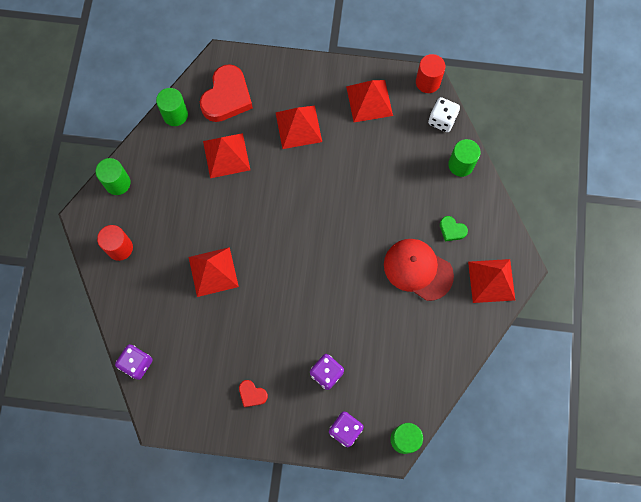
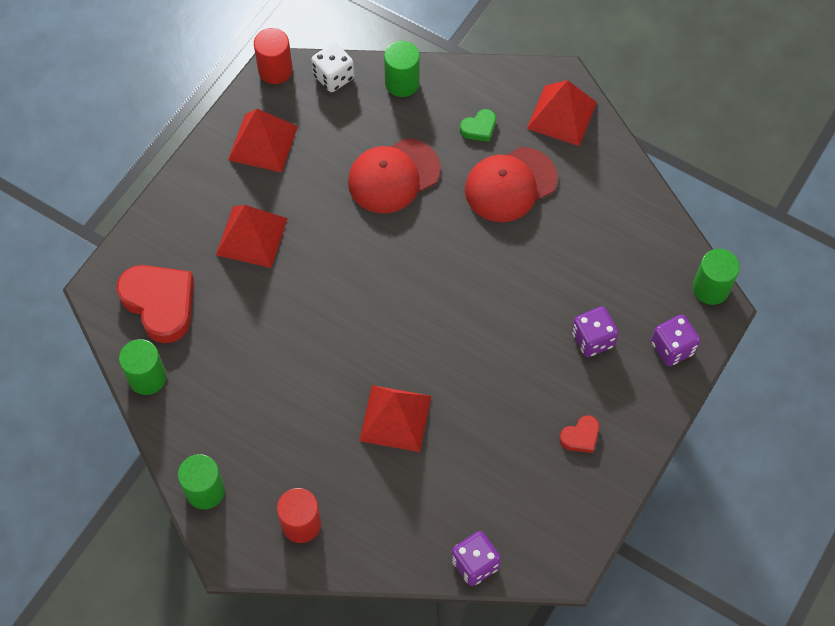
camera: 65 degrees left, 10 degrees down
red pyramid [203,133,250,178] -> none
none -> red cap [348,139,441,213]

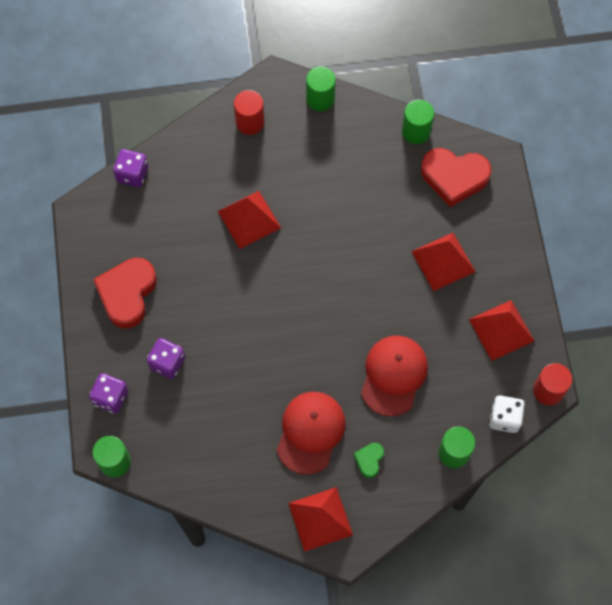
camera: 140 degrees right, 5 degrees up
red heart [559,416,599,453] -> red heart [93,258,157,329], size x2.13

